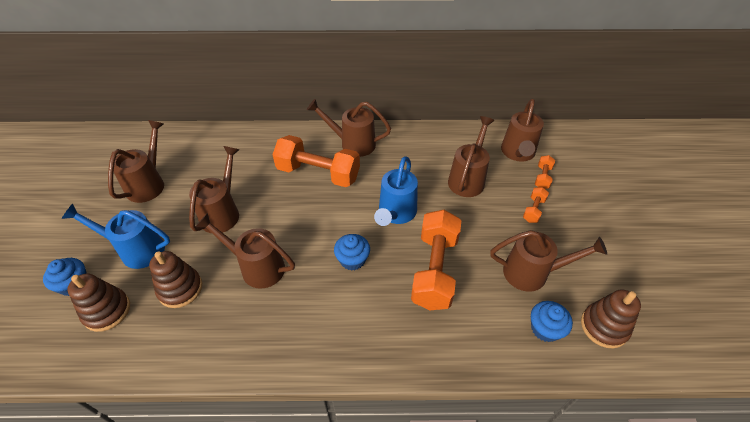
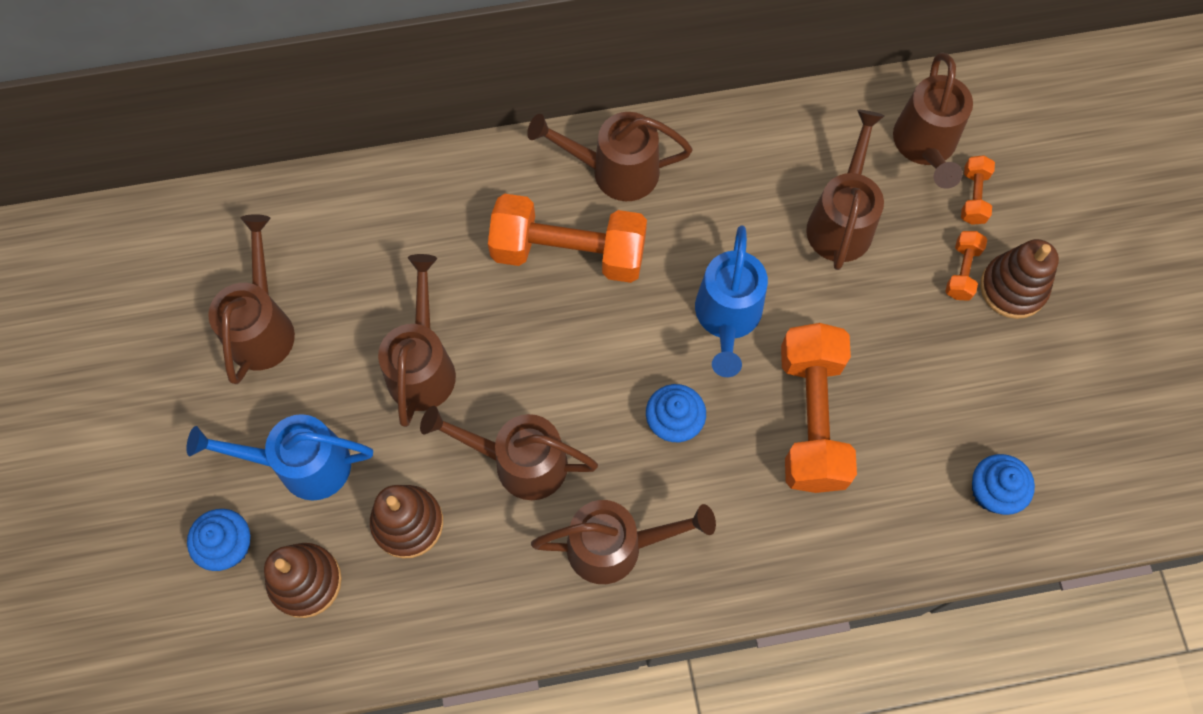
camera: 10 degrees left, 20 degrees up
brown watering can [490,230,607,292] -> brown watering can moved to [531,500,716,584]
brown stacking toy [581,289,641,348] -> brown stacking toy moved to [980,239,1059,319]

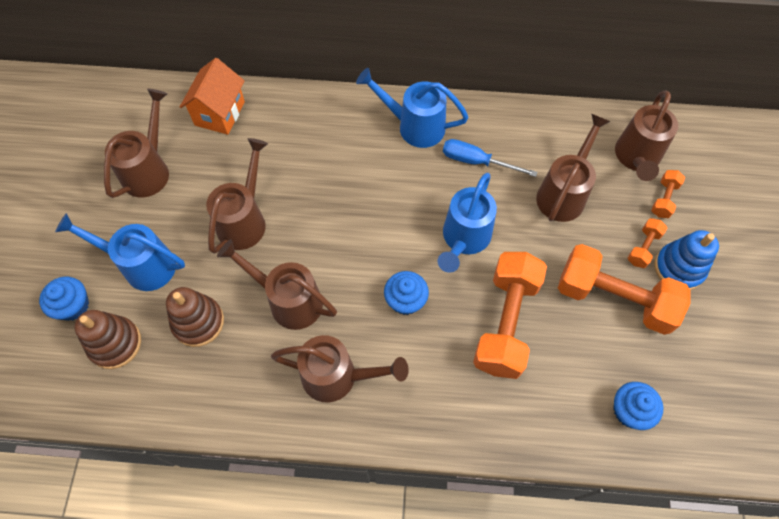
camera: 15 degrees right, 5 degrees down
orange dumbbell [488,194,647,283] -> orange dumbbell moved to [558,244,691,335]
brown watering can [527,112,692,201] -> blue watering can [356,68,468,148]
brown stacking toy [980,239,1059,319] -> blue stacking toy [655,230,719,290]
none -> orange house [180,58,245,135]
none -> blue screwdriver [443,139,537,177]

